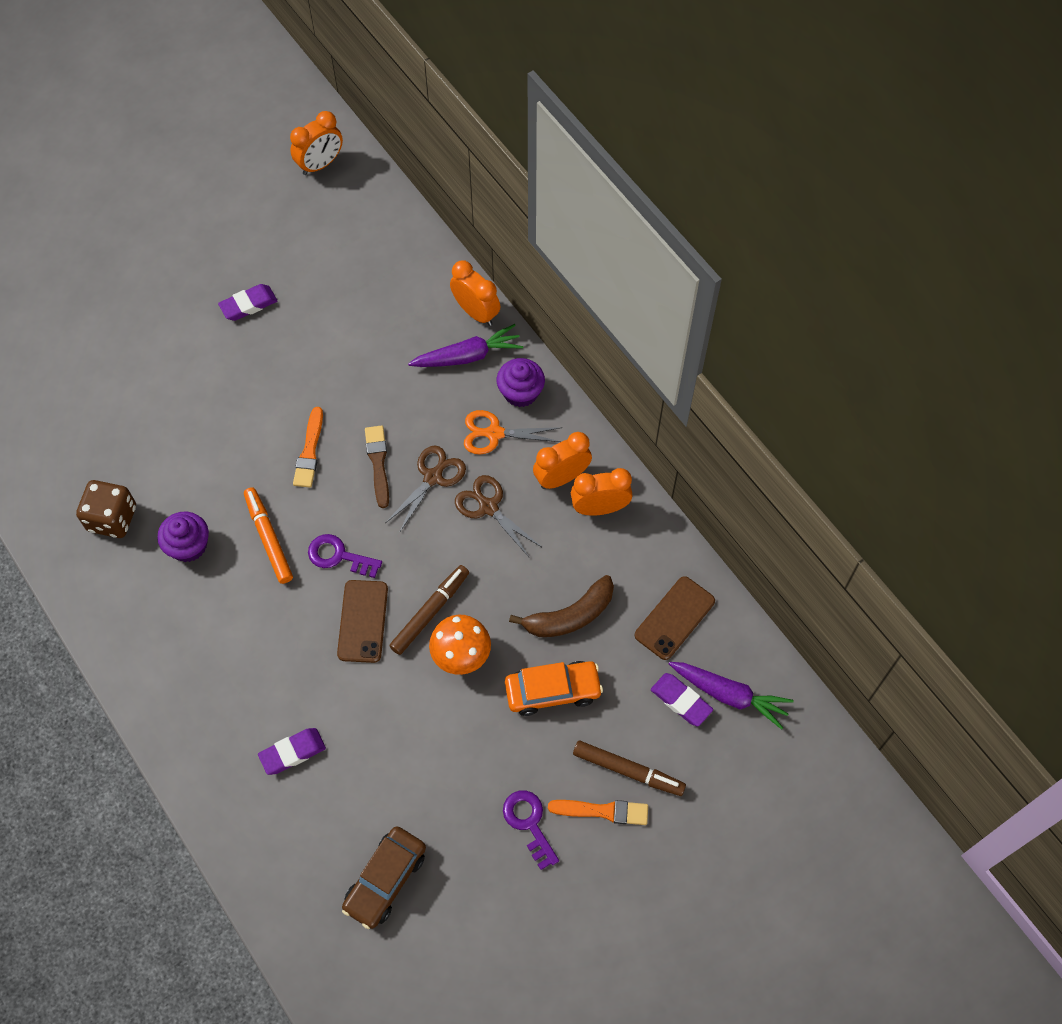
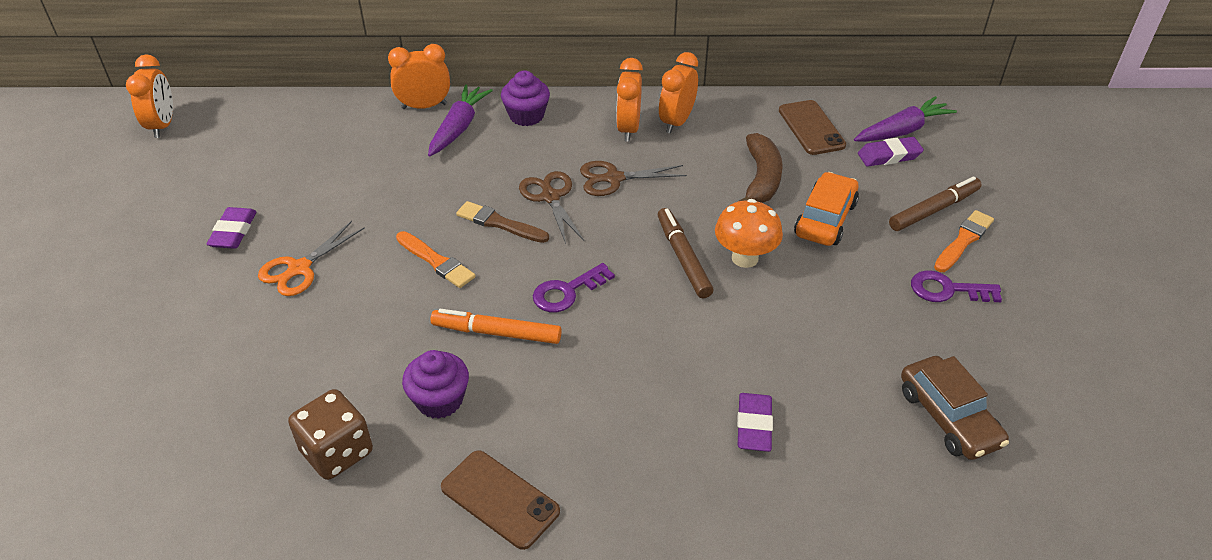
camera: 55 degrees left, 20 degrees down
brown phone [337,580,388,663] -> brown phone moved to [441,450,560,550]
orange scissors [464,410,562,454] -> orange scissors moved to [258,221,365,296]

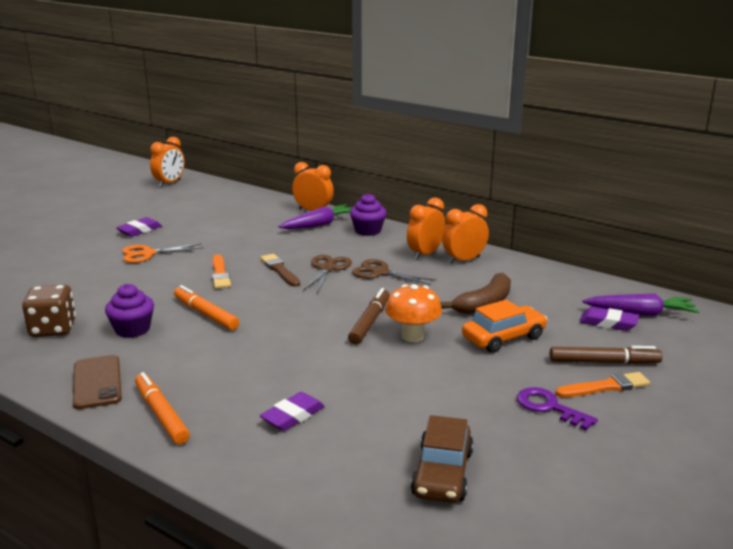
camera: 35 degrees right, 20 degrees down
purple key [533,263,615,312] -> none
brown phone [779,100,846,155] -> none
none -> orange marker [135,372,190,445]

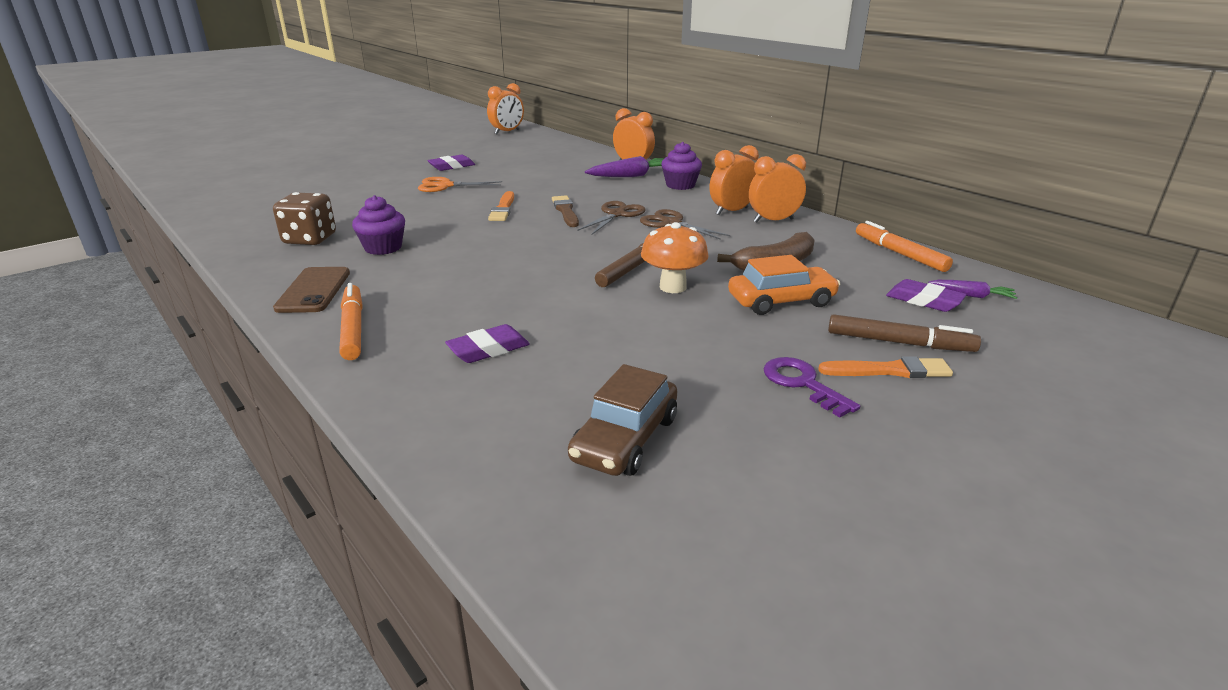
camera: 15 degrees right, 5 degrees up
orange marker [174,285,239,330] -> orange marker moved to [856,221,953,272]
purple carrot [583,293,700,316] -> purple carrot [928,280,1017,299], size x0.57

